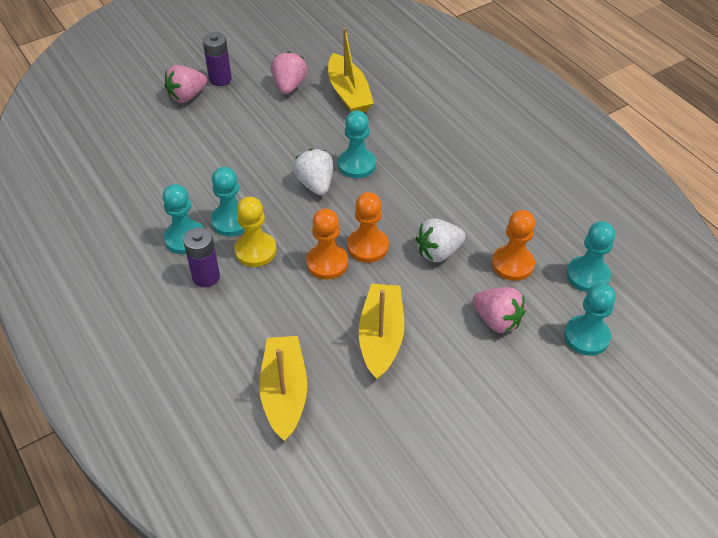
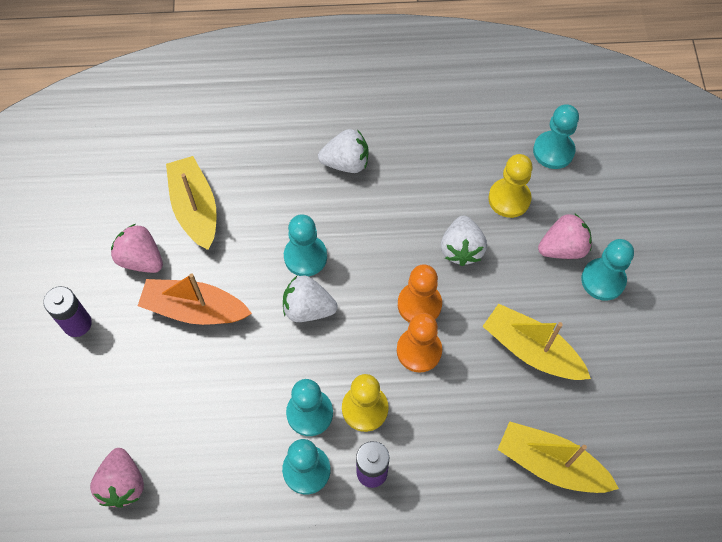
camera: 60 degrees left, 15 degrees up
pink strawberry [164,65,207,103] -> pink strawberry moved to [90,448,144,508]
yellow boat [328,28,374,112] -> yellow boat turned 120 degrees counterclockwise [166,156,217,250]
orange pawn [492,210,535,281] -> yellow pawn [488,154,533,218]
turquoise pawn [564,283,616,356] -> turquoise pawn moved to [581,239,634,301]
none -> orange boat [138,273,252,325]
none -> white strawberry [318,129,369,173]

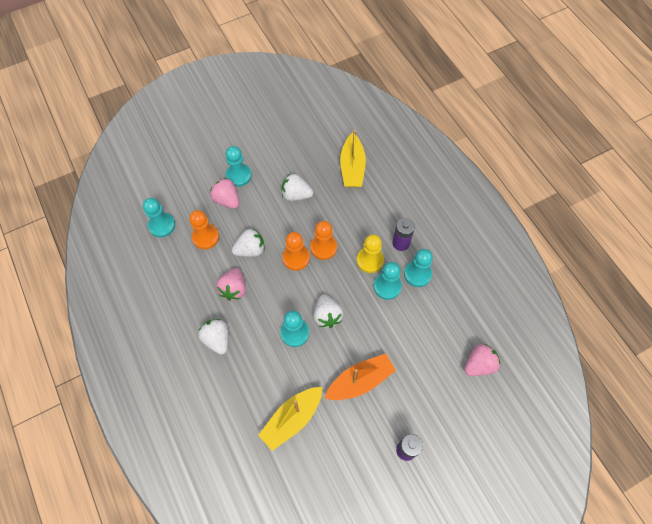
camera: 115 degrees left, 0 degrees up
pink strawberry [111,224,163,273] -> pink strawberry moved to [216,268,246,301]
orange boat [138,273,252,325] -> orange boat turned 105 degrees counterclockwise [325,353,396,400]
yellow boat [483,304,591,380] -> white strawberry [282,174,313,201]
yellow pawn [488,154,533,218] -> orange pawn [189,210,219,249]

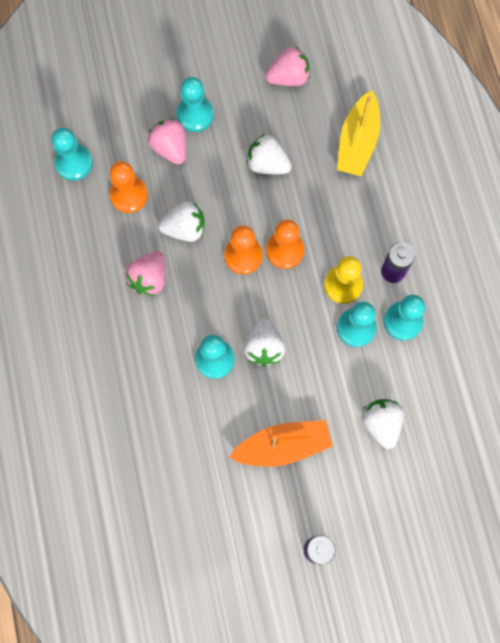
camera: 15 degrees right, 10 degrees up
white strawberry [198,319,229,354] -> white strawberry moved to [361,399,404,449]
yellow boat [258,387,322,451] -> none
pink strawberry [464,344,500,376] -> pink strawberry moved to [265,47,310,86]

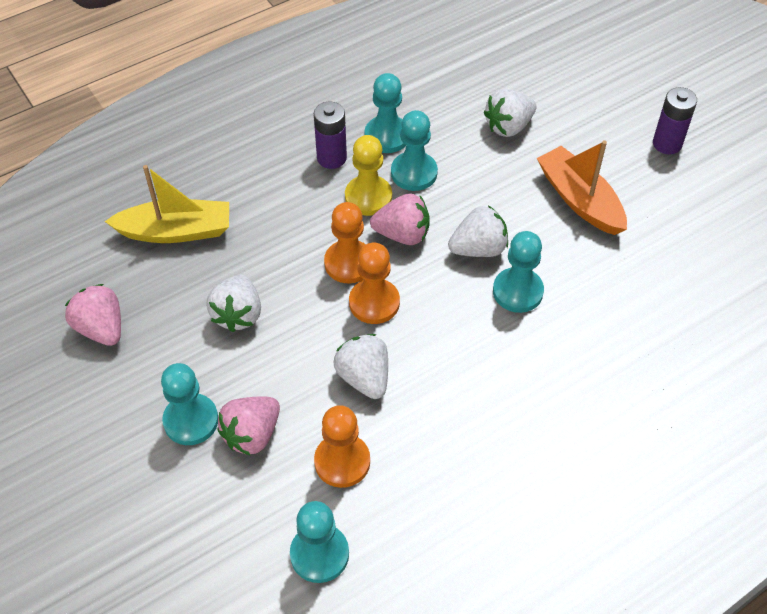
camera: 110 degrees left, 20 degrees down
pink strawberry [125,251,165,296] -> pink strawberry moved to [370,193,430,245]

